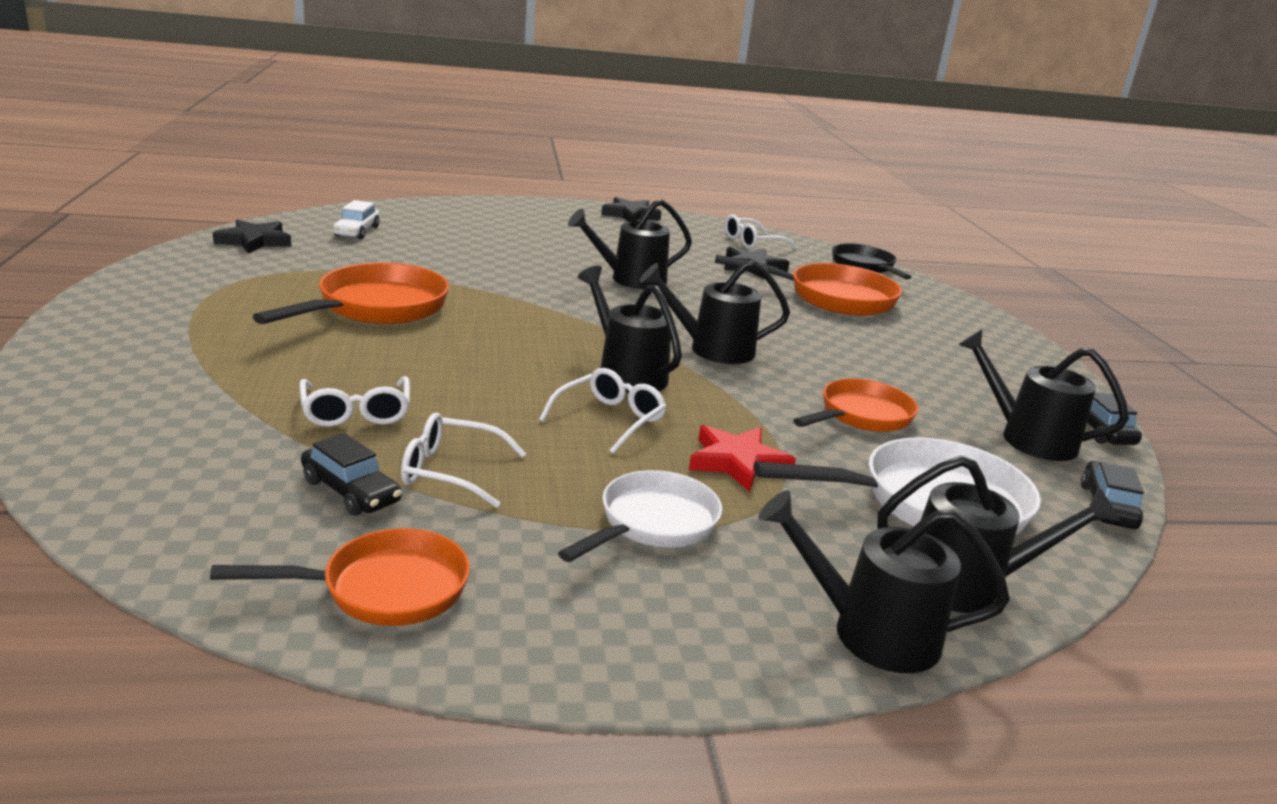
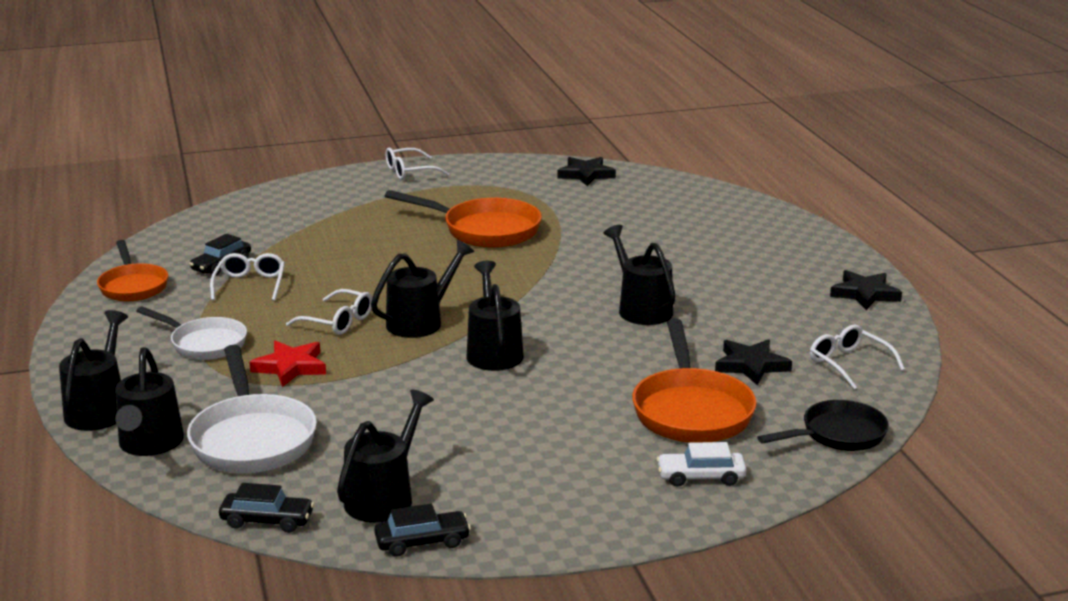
camera: 85 degrees right, 0 degrees up
white glasses [299,376,410,427] -> white glasses moved to [386,147,449,180]
white car [333,200,380,239] -> white car moved to [657,442,747,487]
orange pan [793,379,918,432] -> none

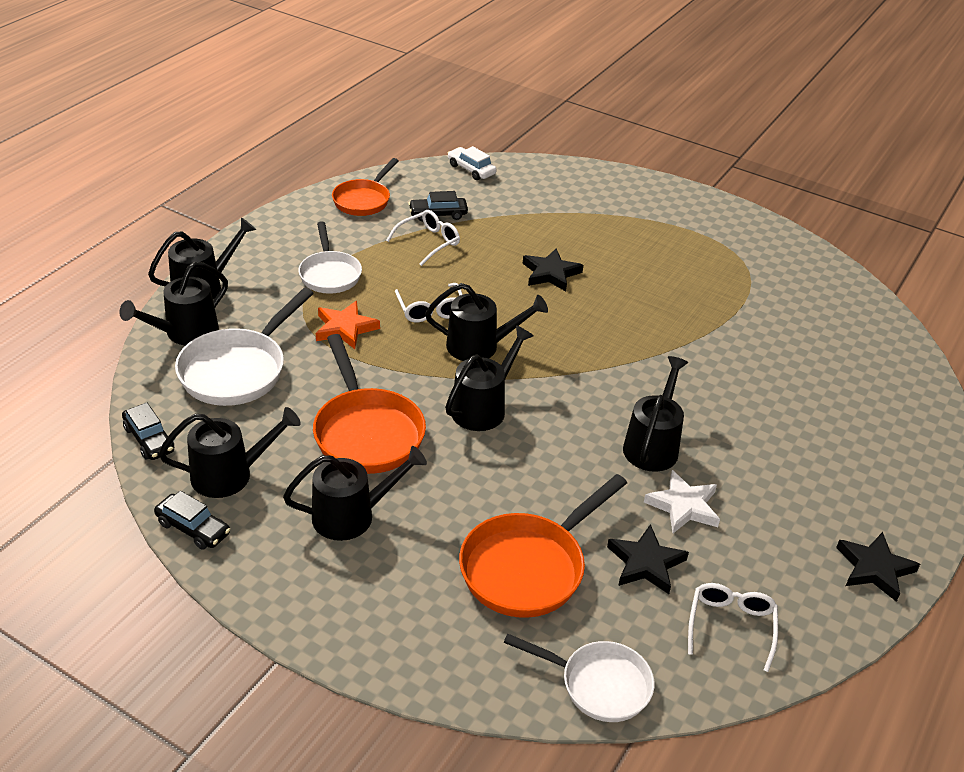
camera: 45 degrees right, 15 degrees up
red star [249,341,326,387] -> orange star [316,301,380,349]
orange pan [385,190,542,248] -> orange pan moved to [313,334,426,474]
white glasses [386,147,449,180] -> none
black star [557,157,616,186] -> black star moved to [523,248,583,291]
white car [657,442,747,487] -> white car moved to [448,146,497,180]
black pan [757,400,889,451] -> white pan [504,634,654,722]
none -> black watering can [283,446,427,541]
none -> white star [644,470,720,533]

